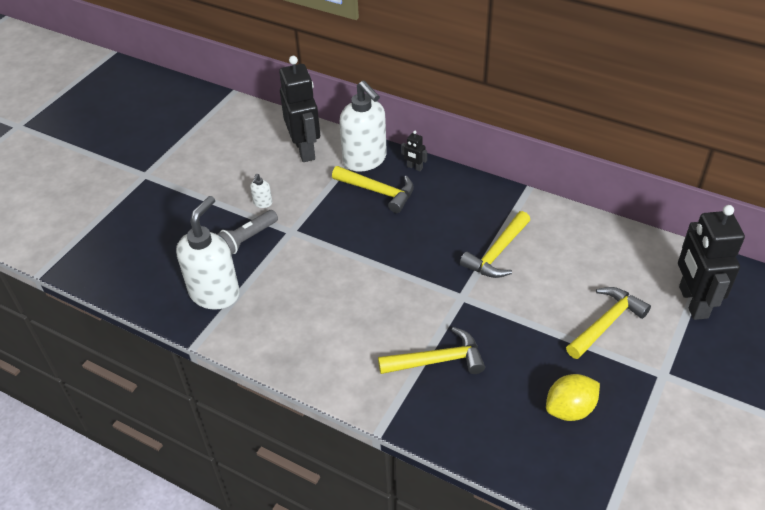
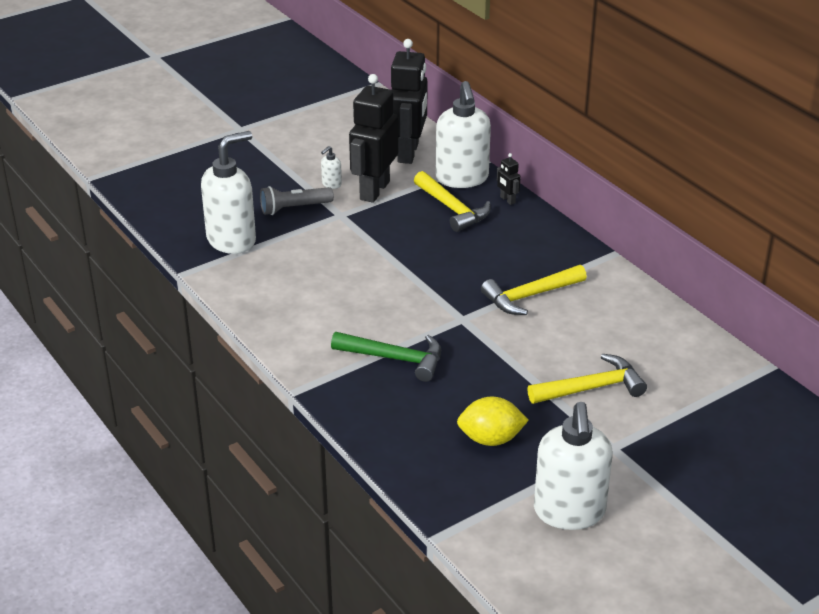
camera: 25 degrees right, 10 degrees down
yellow hammer [378,327,485,374] -> green hammer [331,332,441,382]
black robot [678,205,745,320] -> black robot moved to [349,74,398,203]
none -> white soap dispenser [534,402,613,530]

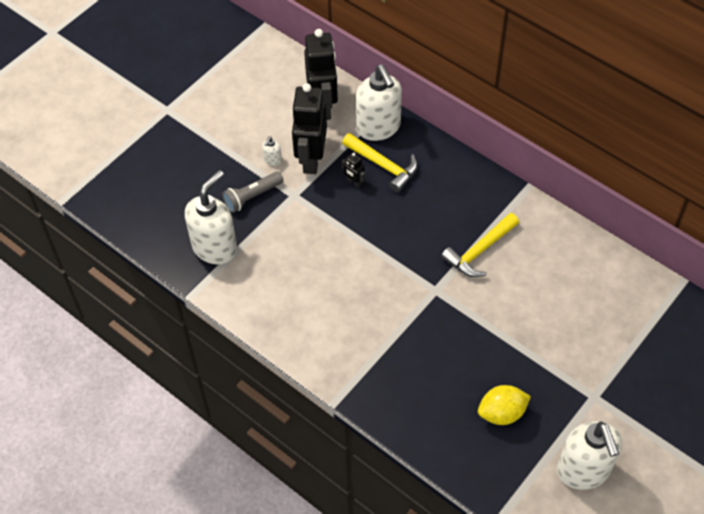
camera: 15 degrees left, 20 degrees up
green hammer [331,332,441,382] -> none
black robot [497,153,521,205] -> black robot moved to [342,153,365,188]
yellow hammer [527,354,647,404] -> none

